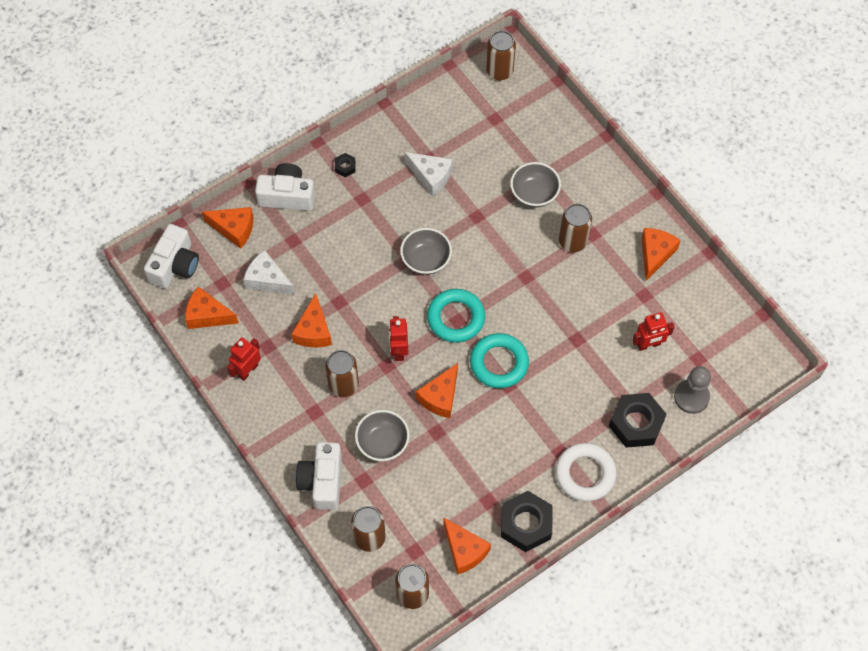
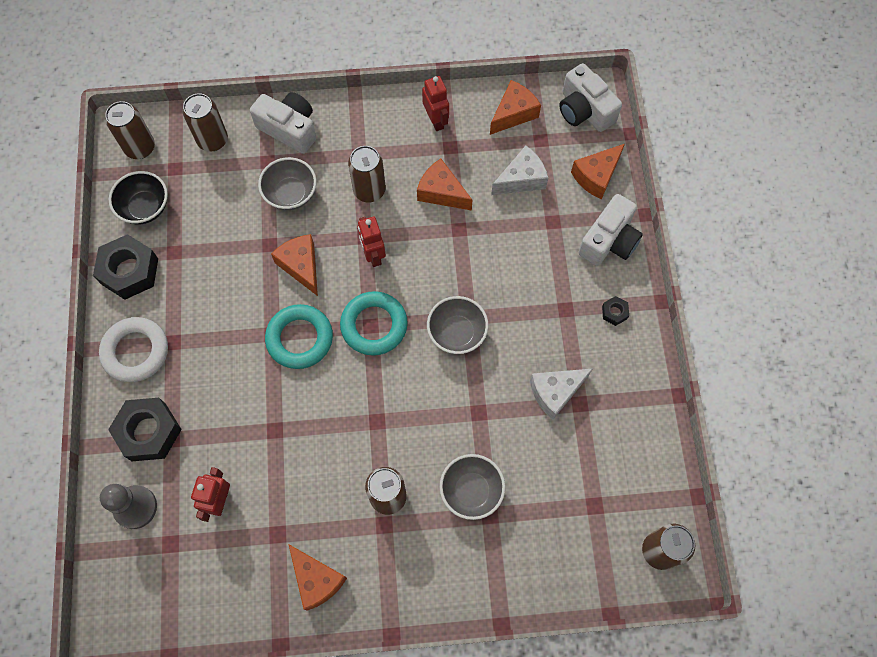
camera: 120 degrees right, 5 degrees up
red robot [389,316,408,361] -> red robot turned 135 degrees counterclockwise [357,216,386,267]
orange cheese [443,518,491,575] -> black bowl [109,171,168,224]

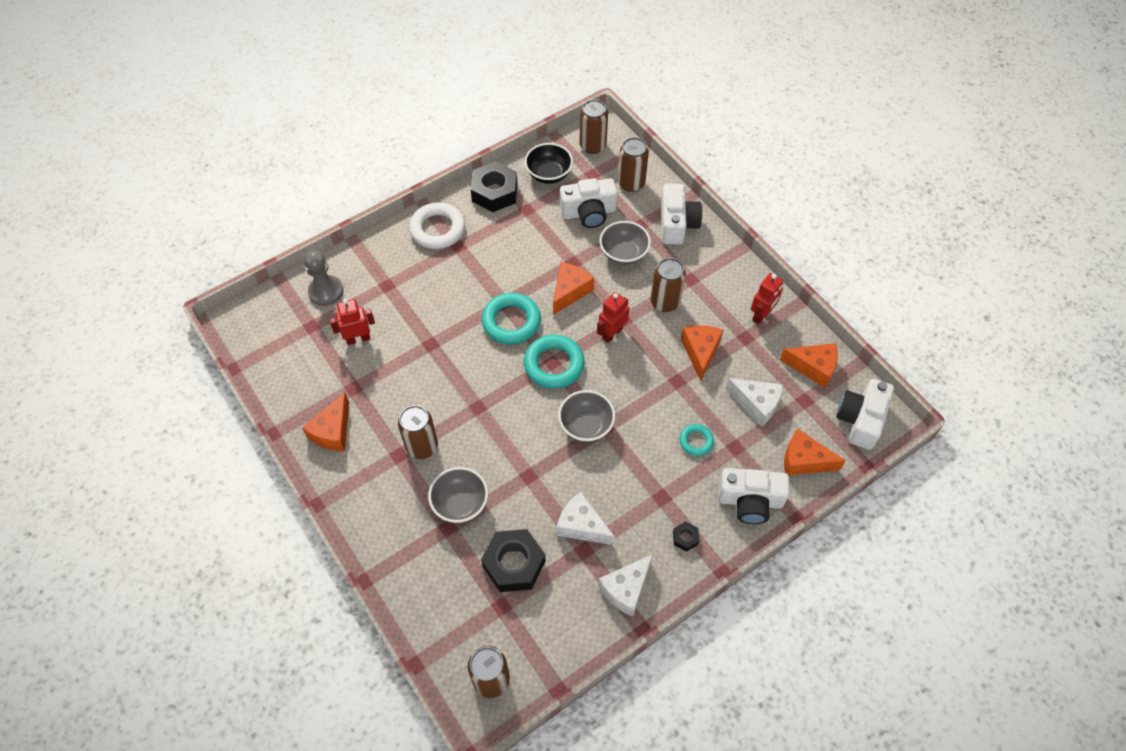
camera: 60 degrees right, 10 degrees down
black nut [108,398,182,461] -> black nut moved to [481,529,545,592]
none -> white camera [560,178,618,228]
none -> white cheese [598,554,653,617]
none -> turquoise ring [679,424,714,456]

